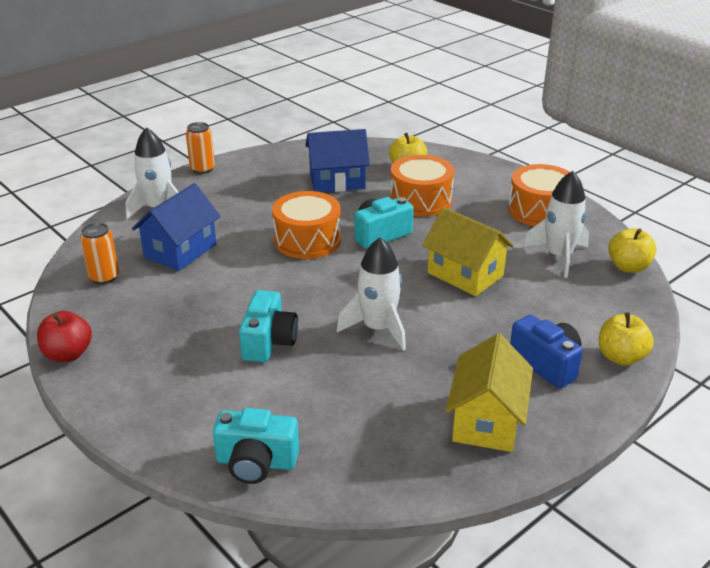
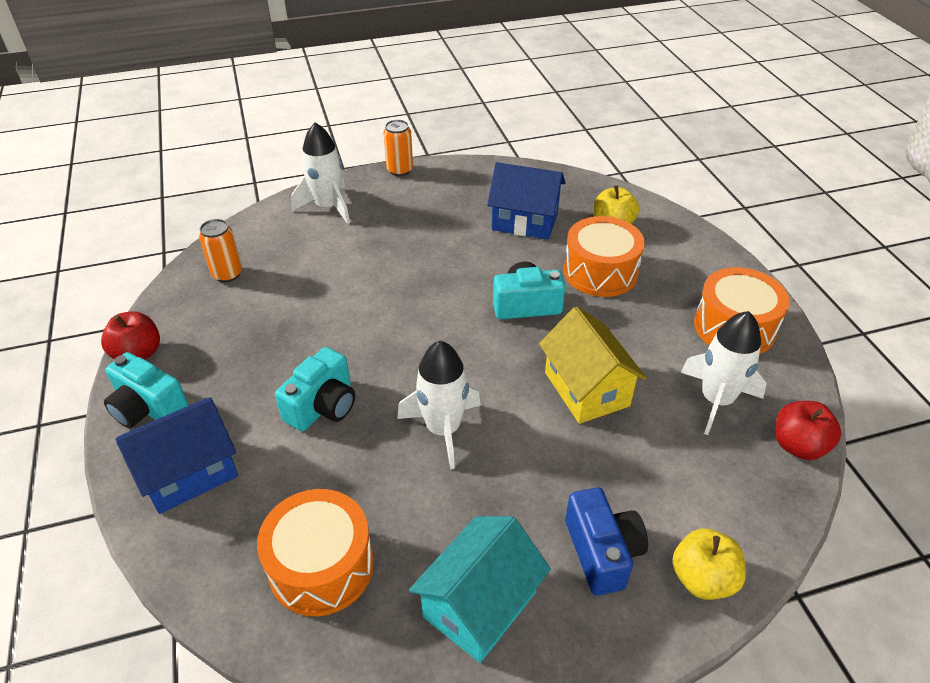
camera: 25 degrees right, 10 degrees up
blue house [132,183,221,271] -> blue house moved to [115,397,238,514]
turquoise camera [213,408,299,484] -> turquoise camera moved to [104,352,189,428]
orange drum [272,191,341,259] -> orange drum moved to [257,489,374,616]
yellow house [446,334,533,452] -> turquoise house [409,516,551,663]
yellow apple [608,228,656,273] -> red apple [775,401,841,460]

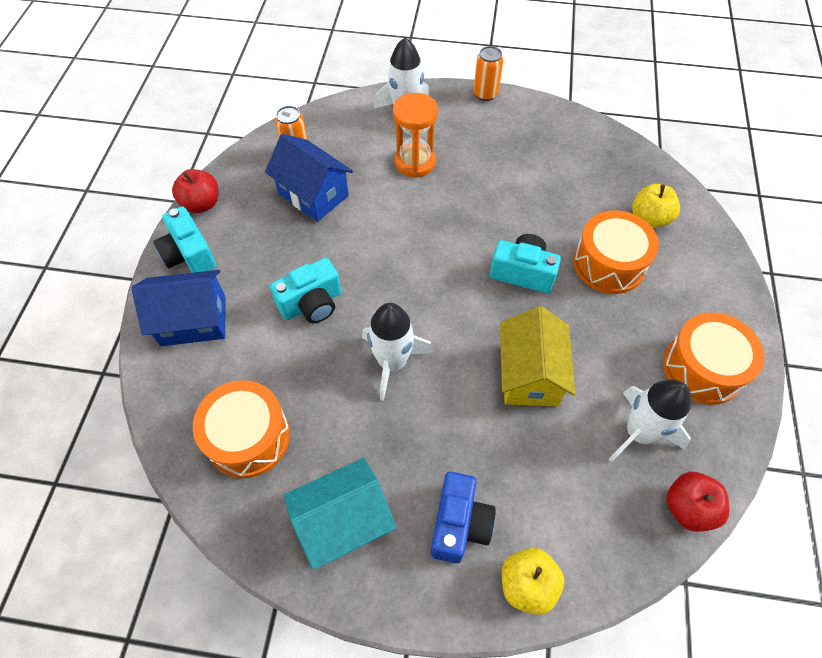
camera: 25 degrees right, 15 degrees up
blue house [487,162,565,240] -> blue house moved to [265,134,353,222]
none -> orange hourglass [393,93,438,178]

